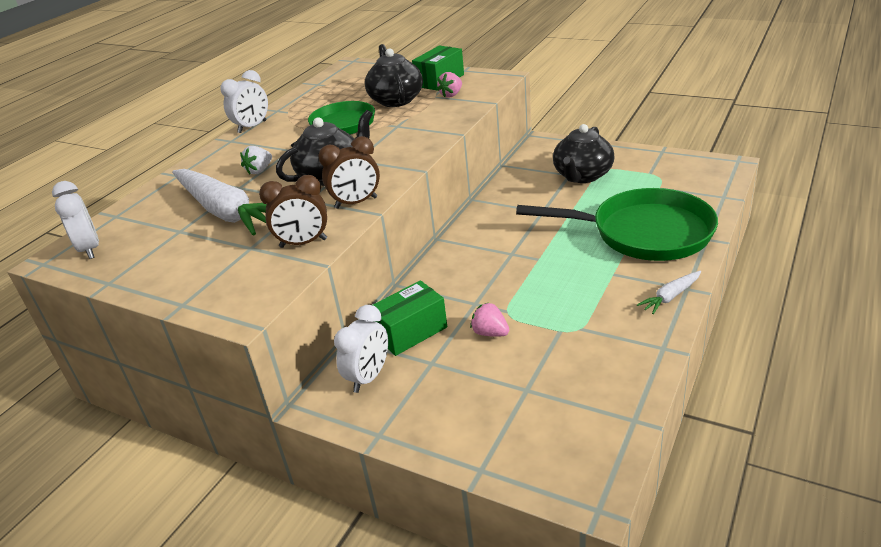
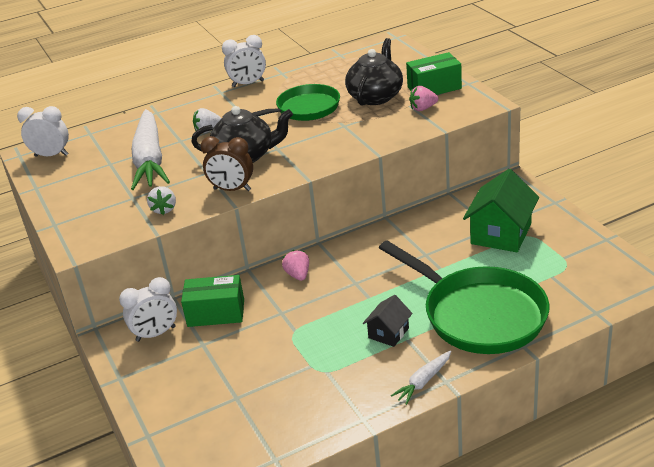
camera: 35 degrees right, 0 degrees up
white clock [52,181,99,259] -> white clock turned 90 degrees counterclockwise [17,106,69,157]
brown clock [259,175,327,248] -> white strawberry [147,186,176,215]
pink strawberry [470,302,509,337] -> pink strawberry moved to [282,250,309,281]
black teapot [553,124,615,183] -> green house [463,169,539,252]
white carrot [637,271,701,314] -> white carrot turned 45 degrees counterclockwise [391,350,451,405]
none -> black house [363,295,413,347]

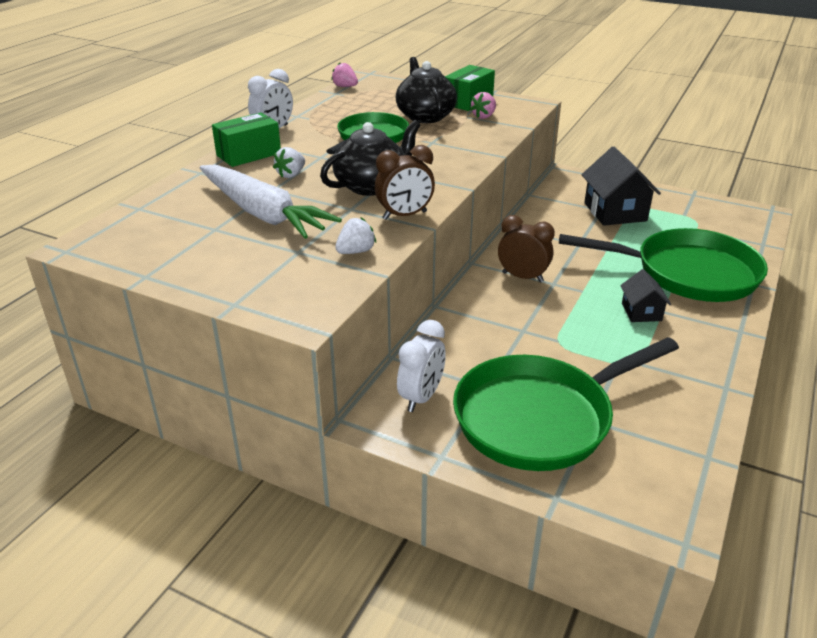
camera: 40 degrees left, 0 degrees up
white clock [17,106,69,157] -> none
white strawberry [147,186,176,215] -> white strawberry turned 90 degrees counterclockwise [335,218,376,254]
green box [181,275,244,327] -> green box moved to [212,112,281,167]
pink strawberry [282,250,309,281] -> pink strawberry moved to [331,63,358,87]
white carrot [391,350,451,405] -> none
green house [463,169,539,252] -> black house [581,147,661,226]
none -> green pan [453,337,679,471]
none -> brown clock [498,215,555,282]

